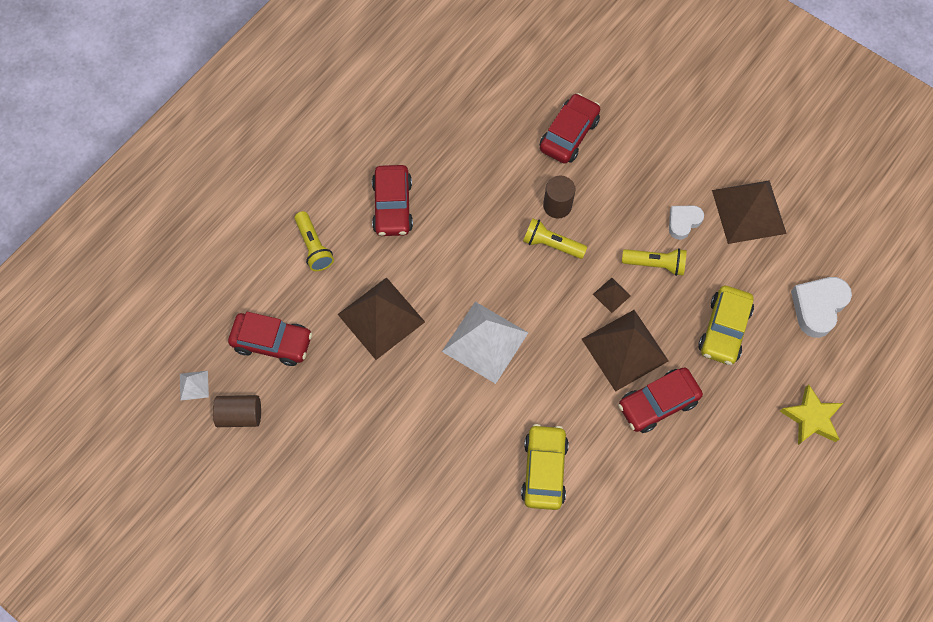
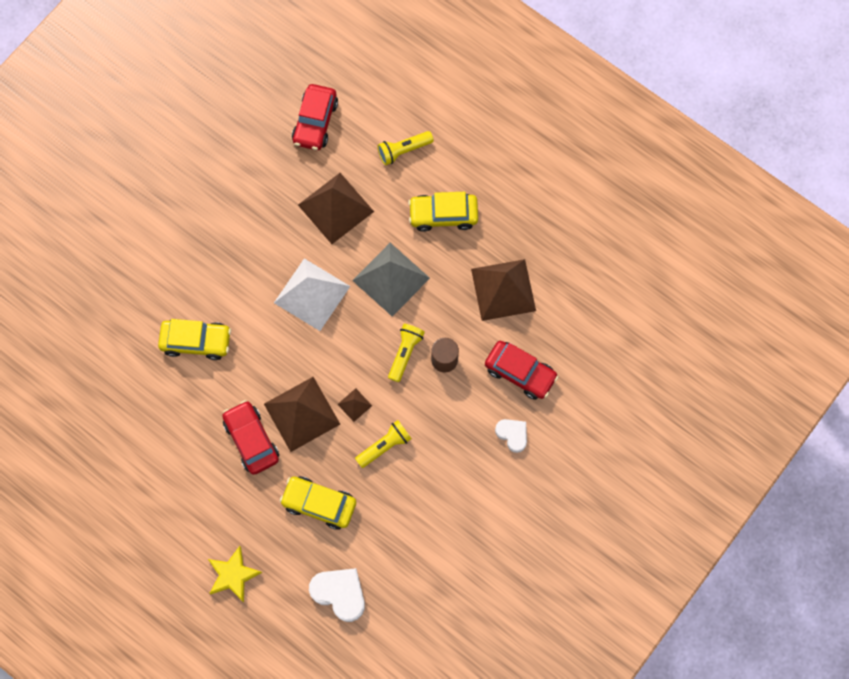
camera: 90 degrees right, 5 degrees up
white pyramid [180,371,209,401] -> none
brown cylinder [213,395,261,427] -> none
red car [372,165,413,236] -> yellow car [408,192,478,232]
yellow flashlight [622,248,687,276] -> yellow flashlight turned 135 degrees counterclockwise [355,420,412,468]
white heart [669,205,704,240] -> white heart moved to [495,419,527,453]
brown pyramid [712,180,787,244] -> brown pyramid moved to [471,259,536,321]
none -> grey pyramid [352,243,430,317]

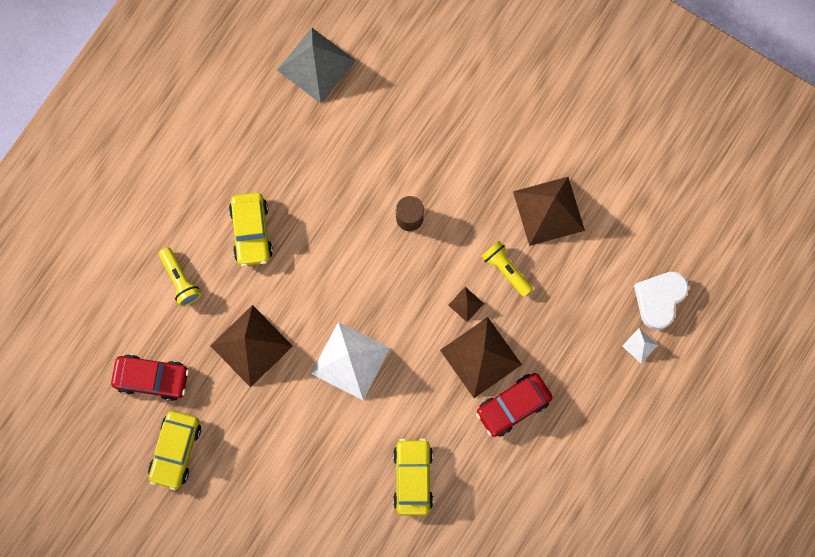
camera: 95 degrees left, 5 degrees up
yellow star [208,546,262,602] -> none
yellow car [280,476,356,530] -> yellow car moved to [148,411,201,490]
grey pyramid [352,243,430,317] -> grey pyramid moved to [277,28,356,103]
yellow flashlight [388,324,425,382] -> none
brown pyramid [471,259,536,321] -> brown pyramid moved to [513,177,585,246]
red car [485,341,558,400] -> none
white heart [495,419,527,453] -> none
none -> white pyramid [622,328,658,363]

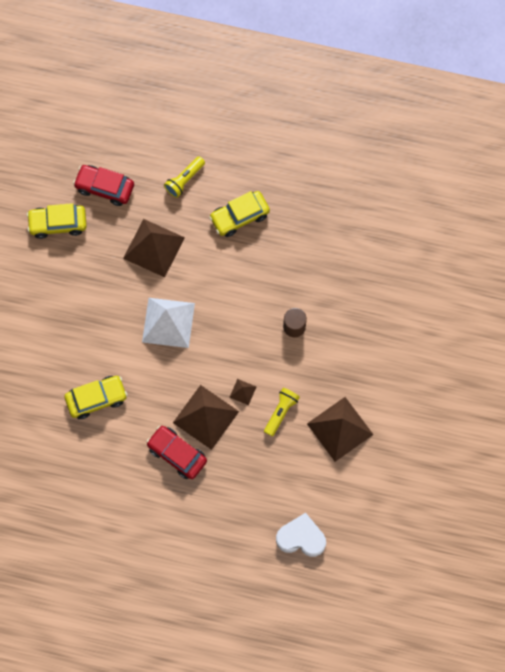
camera: 70 degrees right, 5 degrees down
red car [111,354,189,401] -> red car turned 120 degrees clockwise [73,165,134,206]
grey pyramid [277,28,356,103] -> none
white pyramid [622,328,658,363] -> none

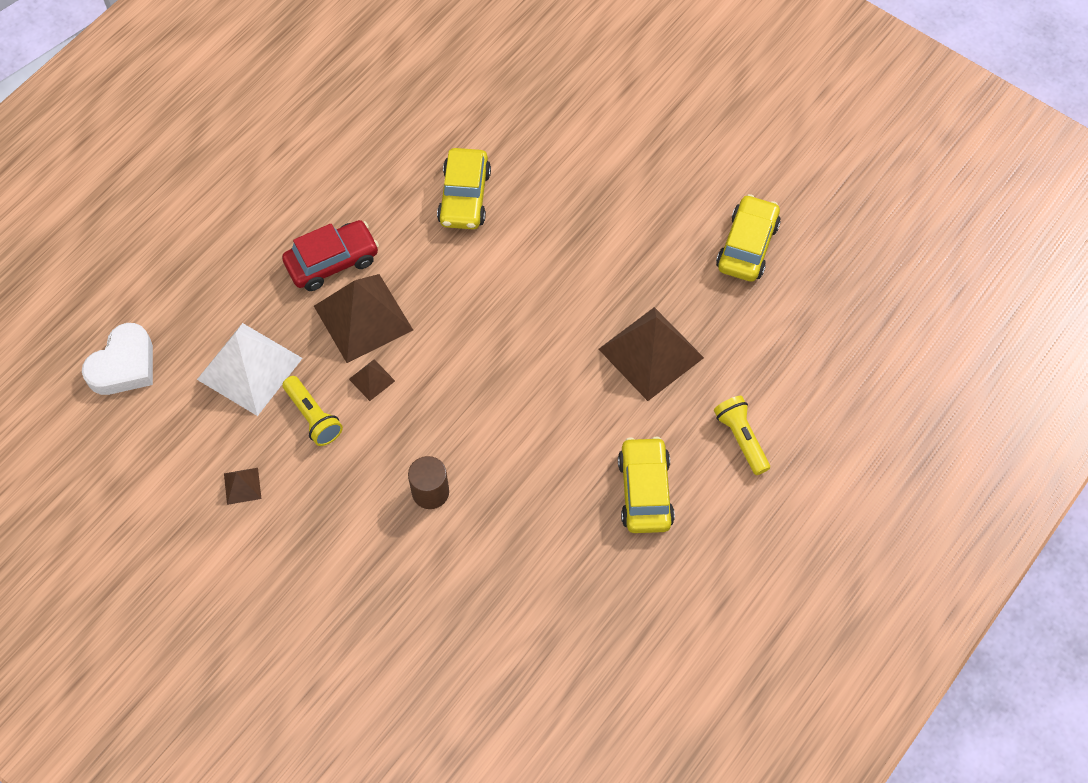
camera: 115 degrees right, 10 degrees down
red car [73,165,134,206] -> none
white pyramid [142,298,195,348] -> white pyramid moved to [197,323,303,416]
brown pyramid [307,397,374,462] -> brown pyramid [224,468,261,505], size x0.44

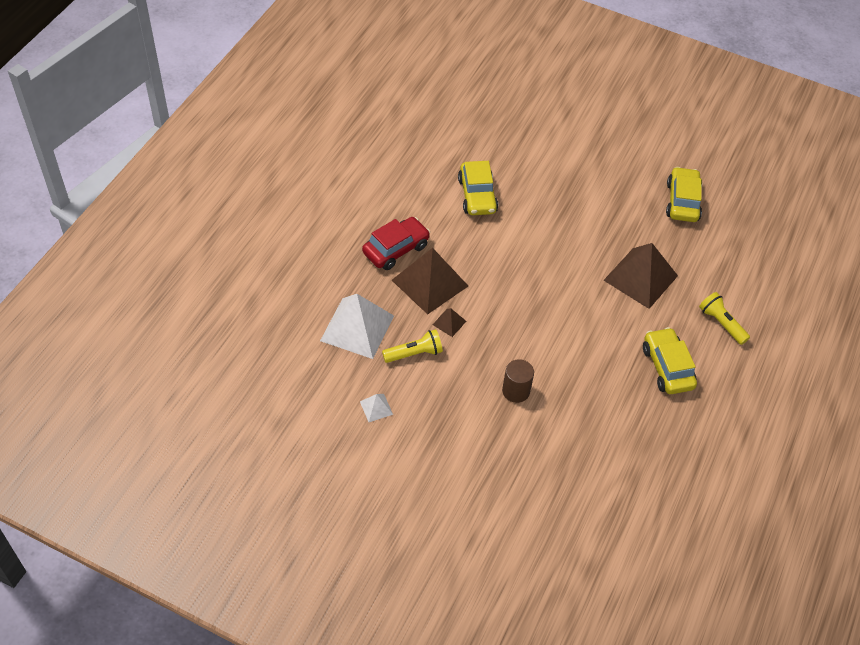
camera: 15 degrees left, 10 degrees down
white heart [82,323,153,395] -> none
brown pyramid [224,468,261,505] -> white pyramid [360,394,393,422]
yellow flashlight [283,376,343,446] -> yellow flashlight turned 60 degrees counterclockwise [382,329,443,363]

